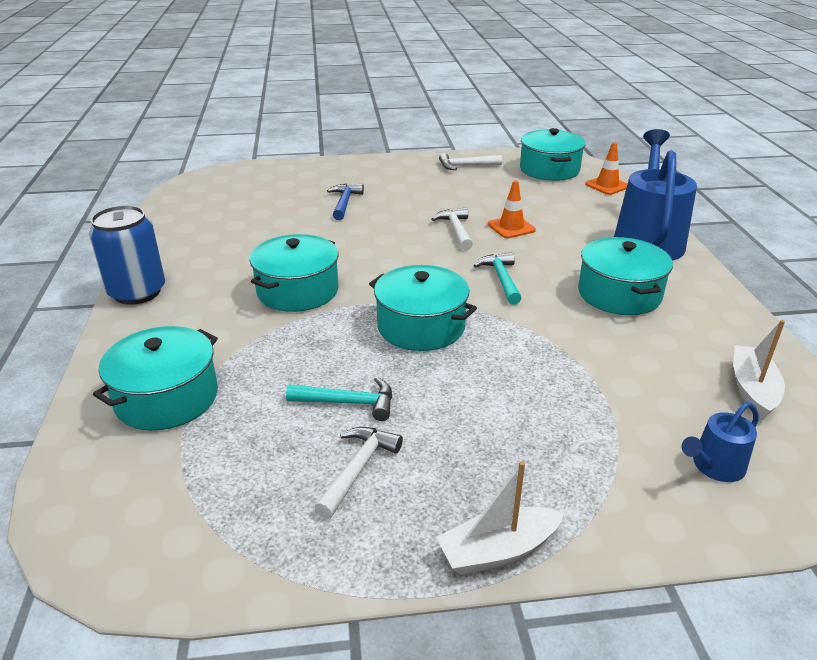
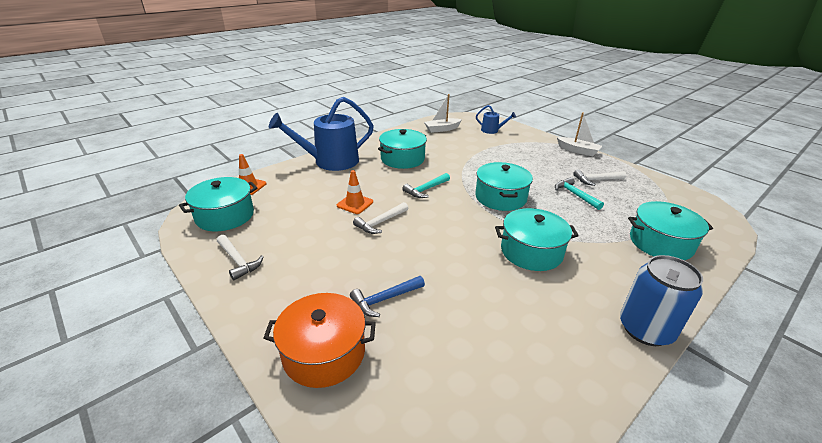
camera: 125 degrees left, 0 degrees up
none -> orange pot [264,293,376,388]

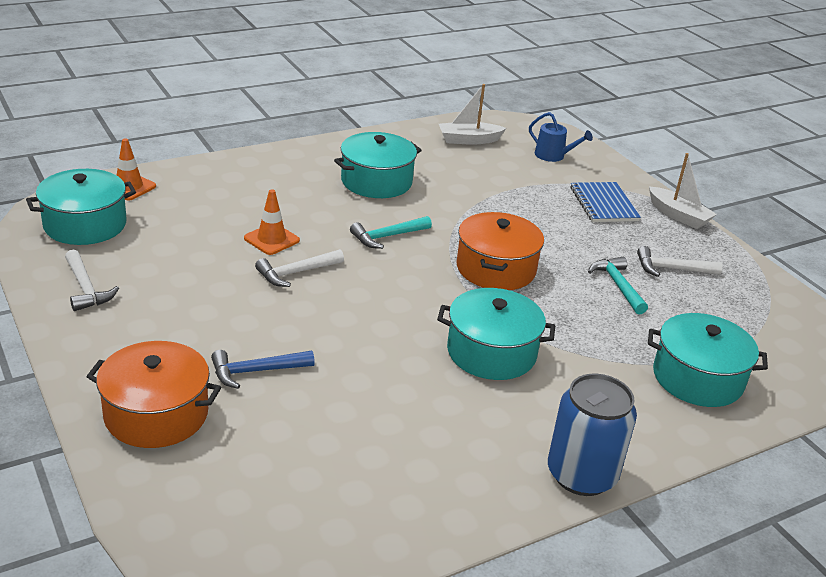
camera: 10 degrees right, 0 degrees up
blue watering can [269,97,374,171] -> none
turquoise pot [475,162,533,211] -> orange pot [456,212,544,290]
none -> blue notebook [571,182,641,222]

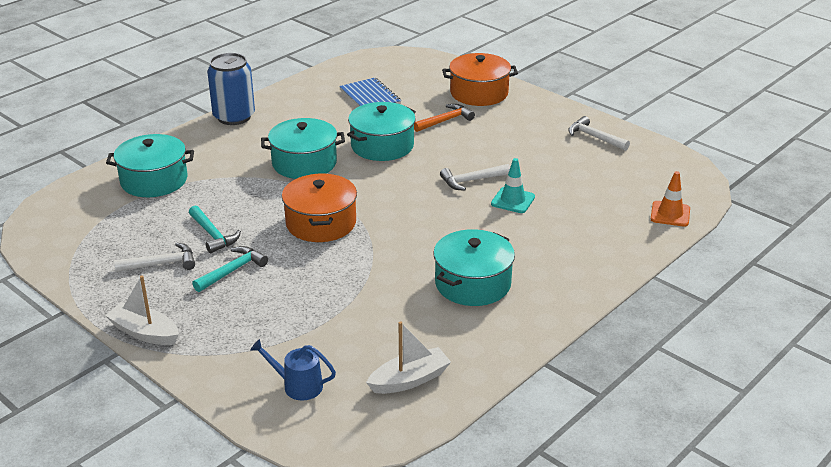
camera: 165 degrees right, 0 degrees up
turquoise pot [26,169,136,245] -> turquoise pot moved to [347,102,416,161]
blue hammer [211,350,315,389] -> orange hammer [414,104,475,132]
orange traffic cone [244,189,300,255] -> turquoise traffic cone [491,158,535,213]
white hammer [255,249,344,287] -> white hammer turned 150 degrees counterclockwise [440,164,510,191]
turquoise hammer [350,216,432,249] -> turquoise hammer moved to [192,246,268,292]
blue notebook [571,182,641,222] -> blue notebook moved to [339,78,401,107]

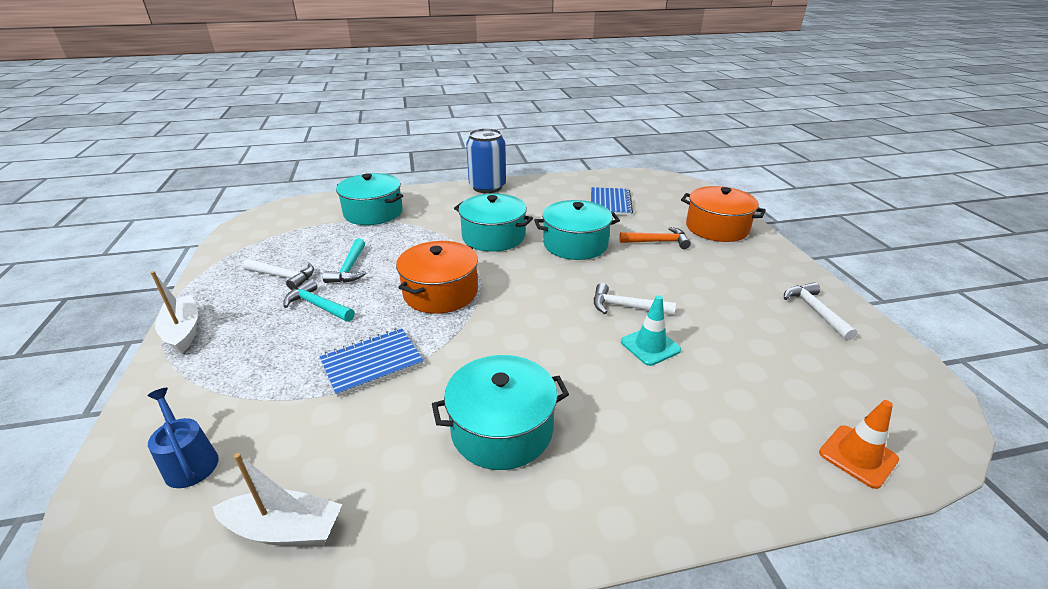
camera: 35 degrees right, 0 degrees up
turquoise hammer [192,246,268,292] -> turquoise hammer turned 135 degrees counterclockwise [283,279,355,322]
none -> blue notebook [319,328,424,397]

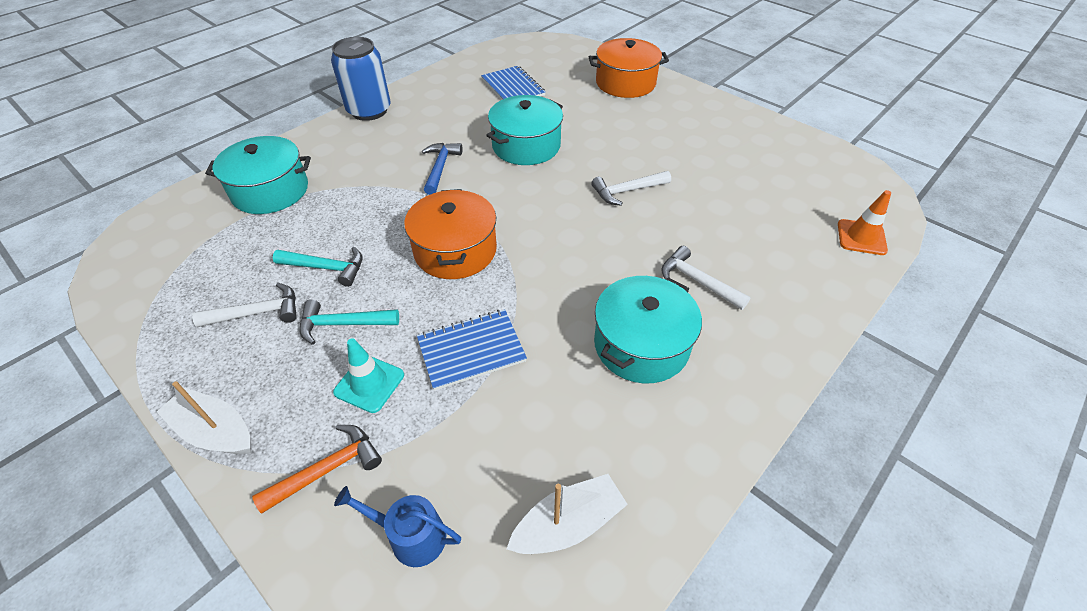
camera: 35 degrees left, 15 degrees up
blue notebook [319,328,424,397] -> blue notebook turned 45 degrees clockwise [417,309,527,391]
turquoise hammer [323,239,366,283] -> turquoise hammer turned 45 degrees counterclockwise [273,247,363,287]
turquoise pot [454,194,533,252] -> blue hammer [422,143,462,195]
orange hammer [619,227,691,249] -> orange hammer moved to [252,425,382,513]
turquoise traffic cone [621,295,681,366] -> turquoise traffic cone moved to [333,338,404,413]
white hammer [784,282,857,341] -> white hammer moved to [661,246,751,310]

